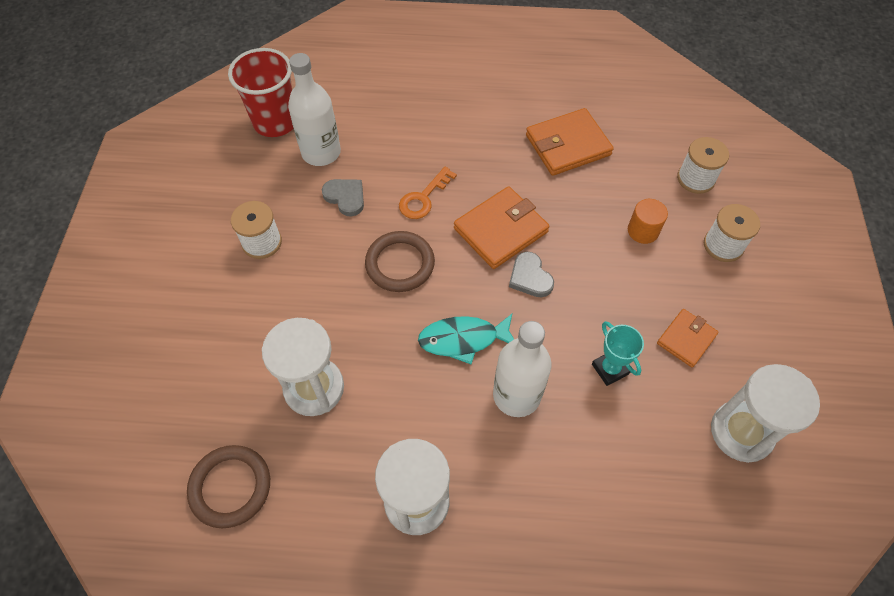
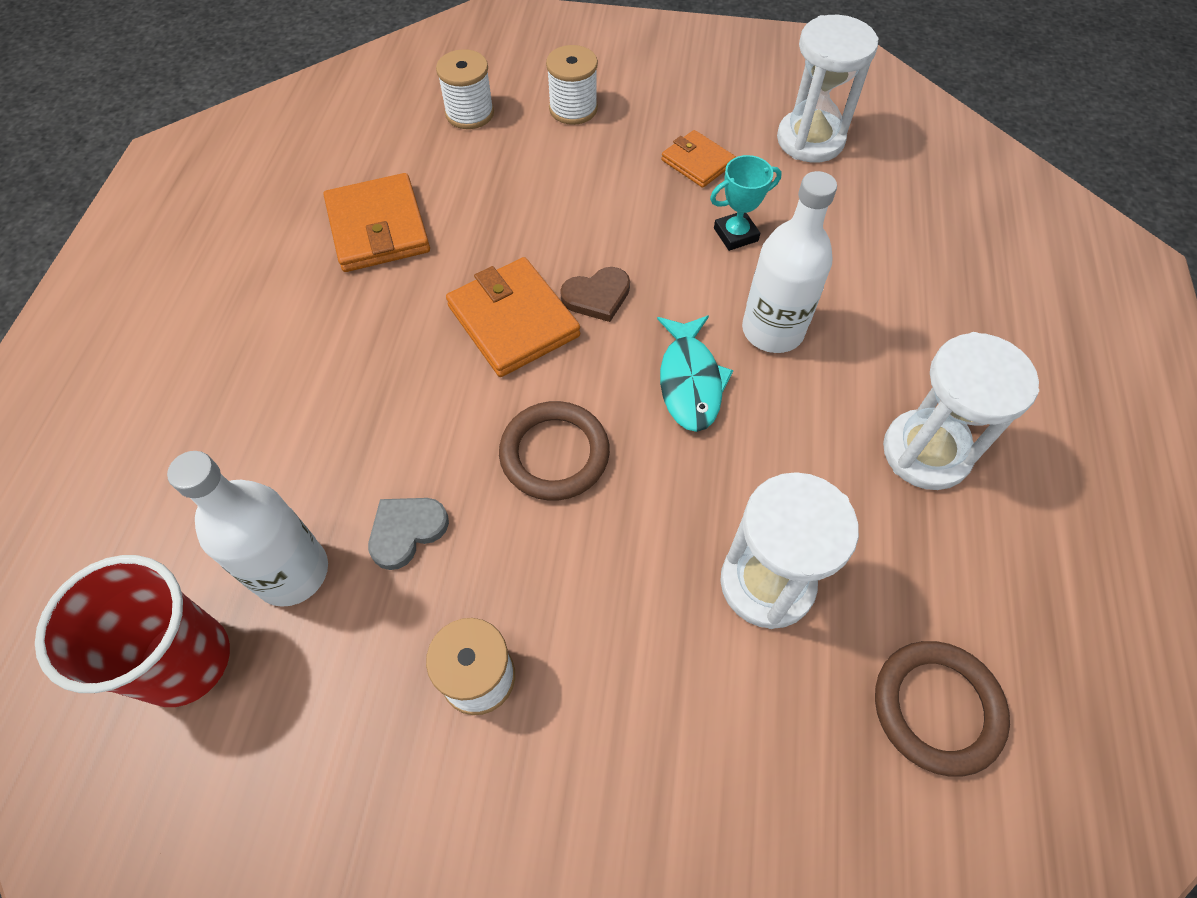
camera: 85 degrees left, 0 degrees up
orange key [399,167,457,219] -> none
grey heart [509,252,554,298] -> brown heart [560,267,630,322]
orange cylinder [628,199,668,244] -> none

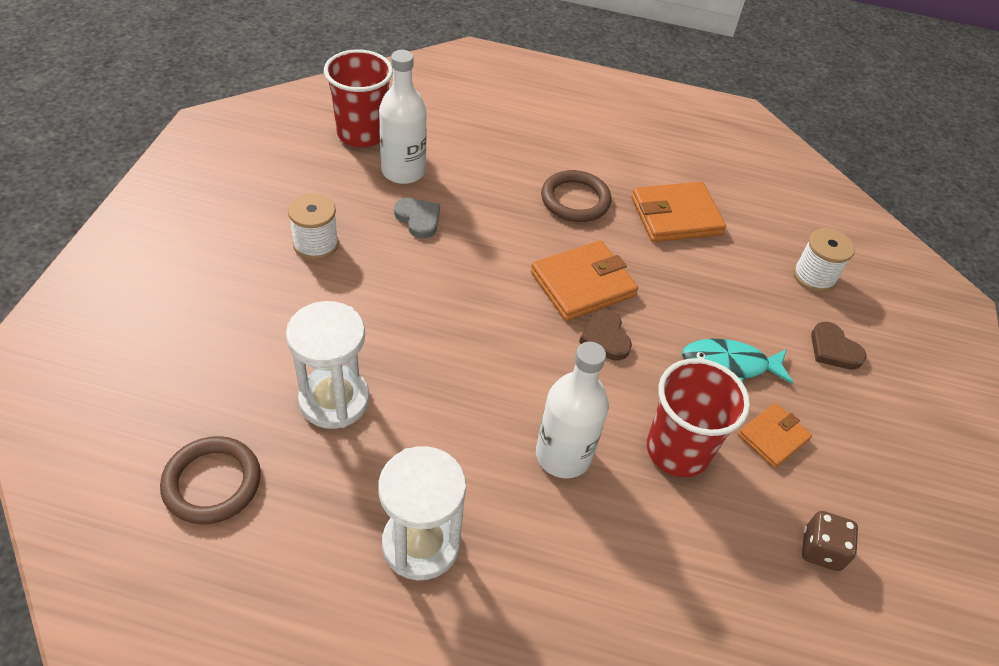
camera: 90 degrees right, 10 degrees down
brown ring [499,401,610,501] -> brown ring moved to [541,170,611,222]
white spool [546,45,598,125] -> brown heart [811,322,866,370]
turquoise fish [657,315,733,432] -> turquoise fish moved to [682,339,793,384]
turquoise trophy [710,155,782,251] -> red cup [647,358,750,477]
white hourglass [777,15,879,163] -> brown dice [802,511,858,571]

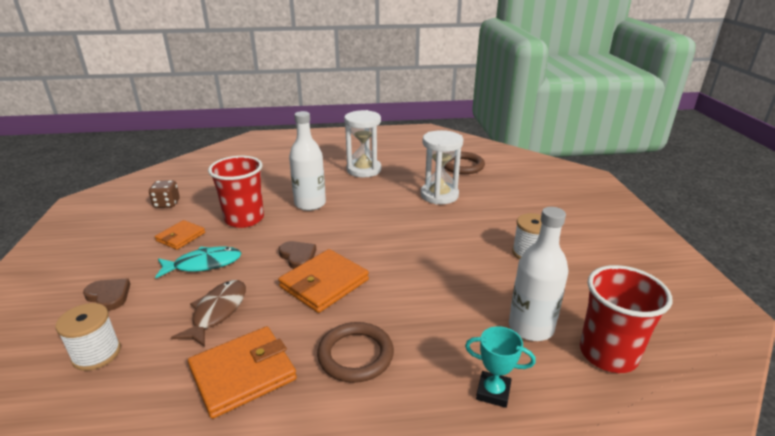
camera: 165 degrees right, 20 degrees down
grey heart [394,198,440,238] -> none
none -> brown fish [171,280,246,347]
none -> turquoise trophy [465,326,536,408]

